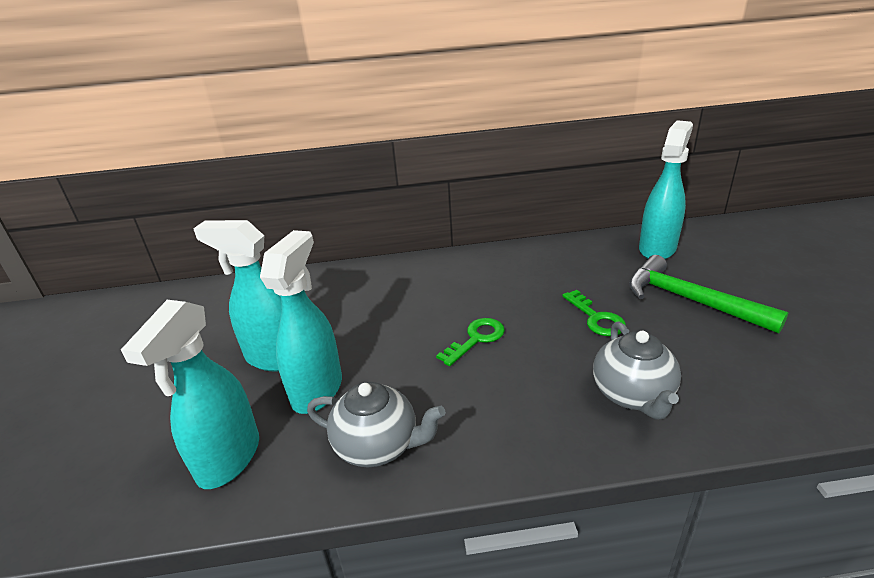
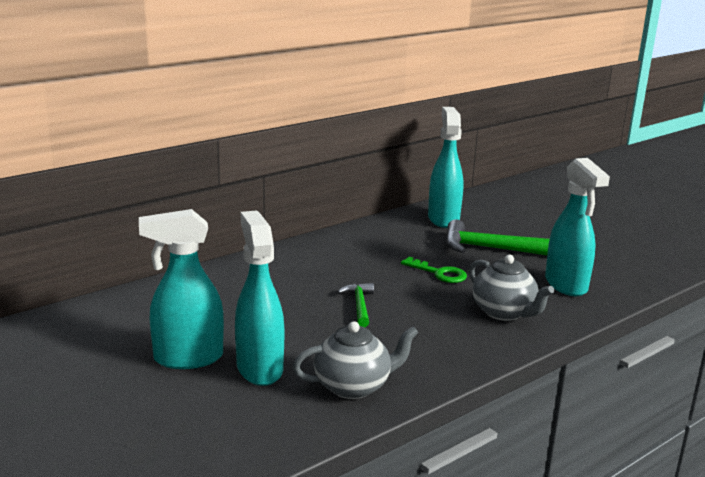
camera: 35 degrees left, 10 degrees down
turquoise spray bottle [121,300,259,489] -> turquoise spray bottle moved to [545,158,610,296]
green key [436,318,505,366] -> green hammer [338,283,374,327]

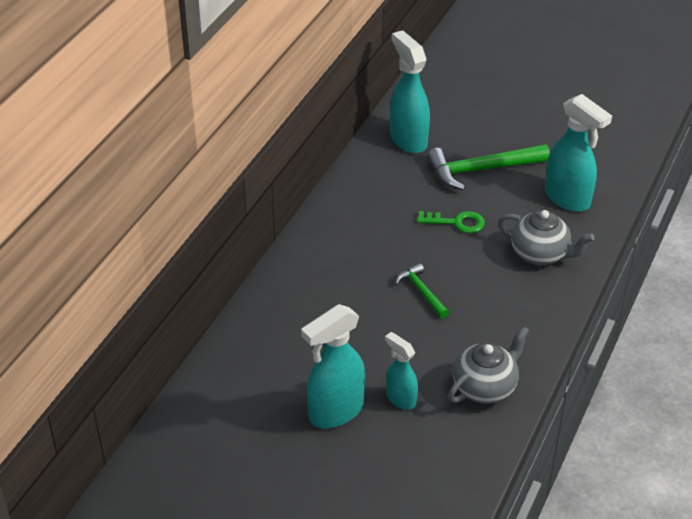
camera: 25 degrees left, 20 degrees up
turquoise spray bottle [235,211,284,386] -> turquoise spray bottle [385,332,418,409], size x0.58

